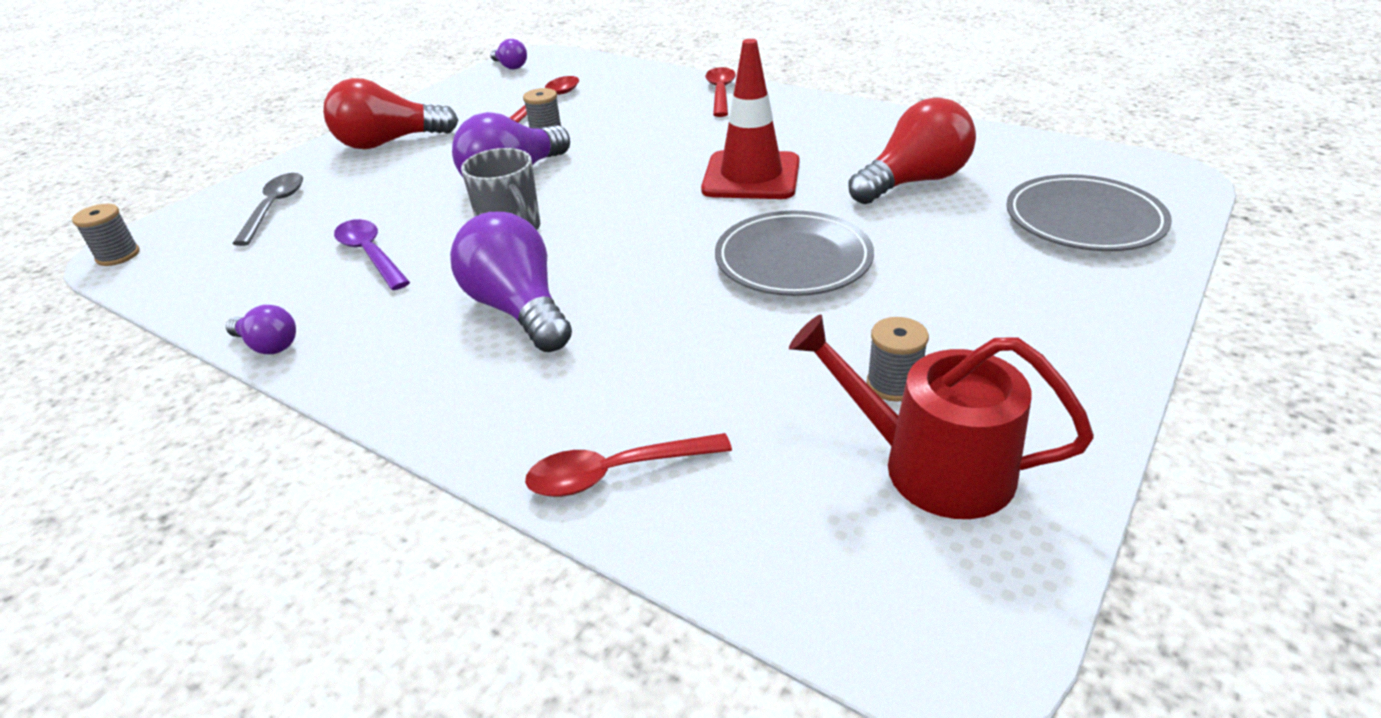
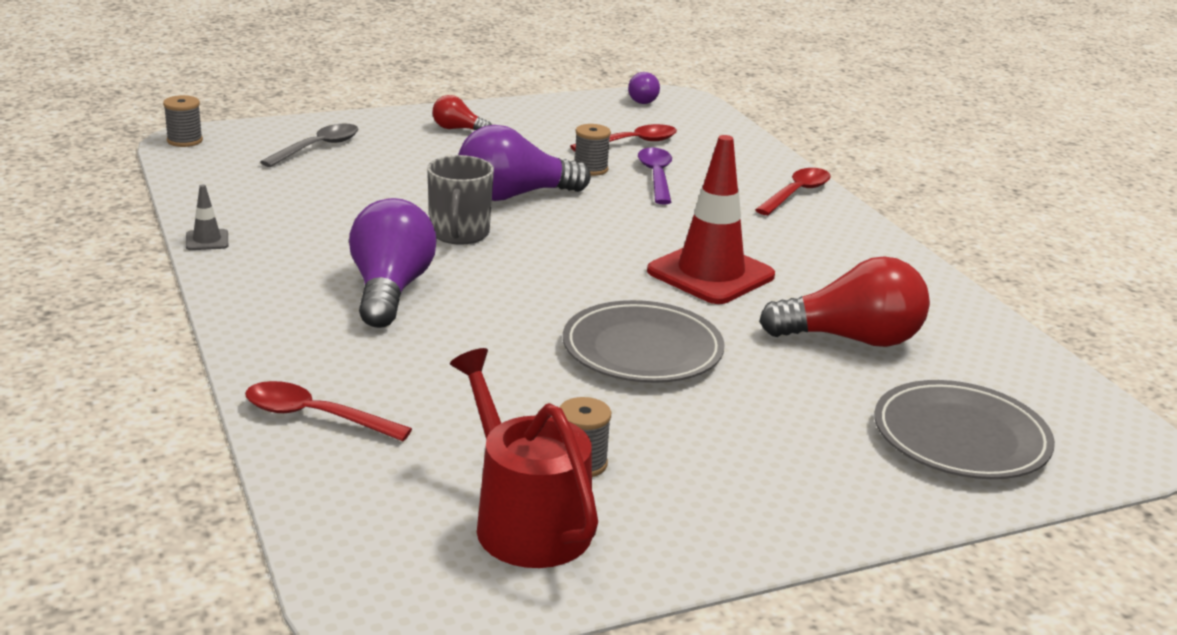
camera: 30 degrees right, 10 degrees down
purple light bulb [226,305,296,354] -> grey traffic cone [186,184,228,250]
red light bulb [323,78,459,149] -> red light bulb [432,95,492,130], size x0.51
purple spoon [334,219,410,290] -> purple spoon moved to [638,148,672,204]

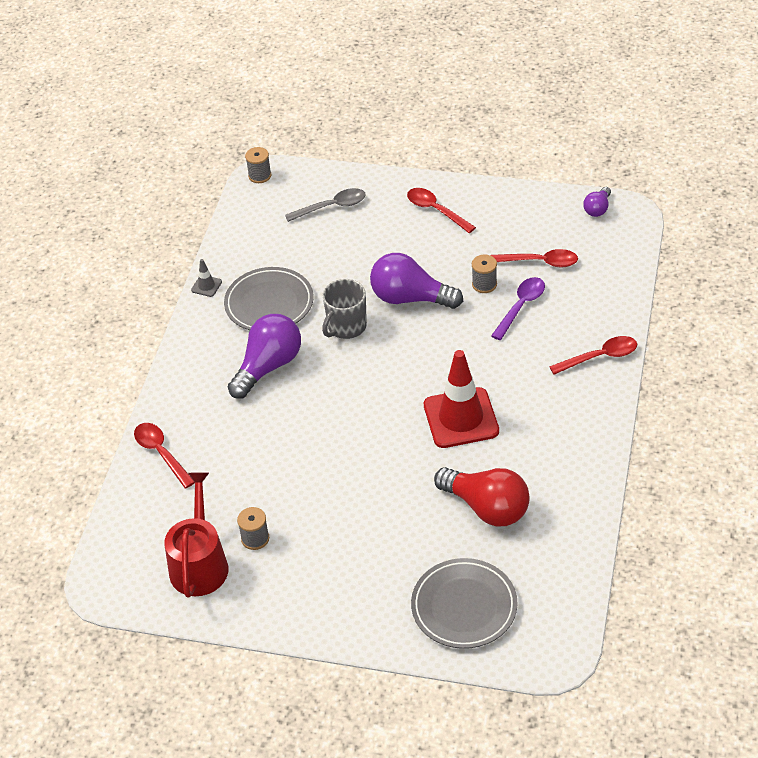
camera: 40 degrees right, 20 degrees up
red light bulb [432,95,492,130] -> red spoon [407,188,476,233]
grey plate [563,300,725,383] -> grey plate moved to [224,267,314,330]

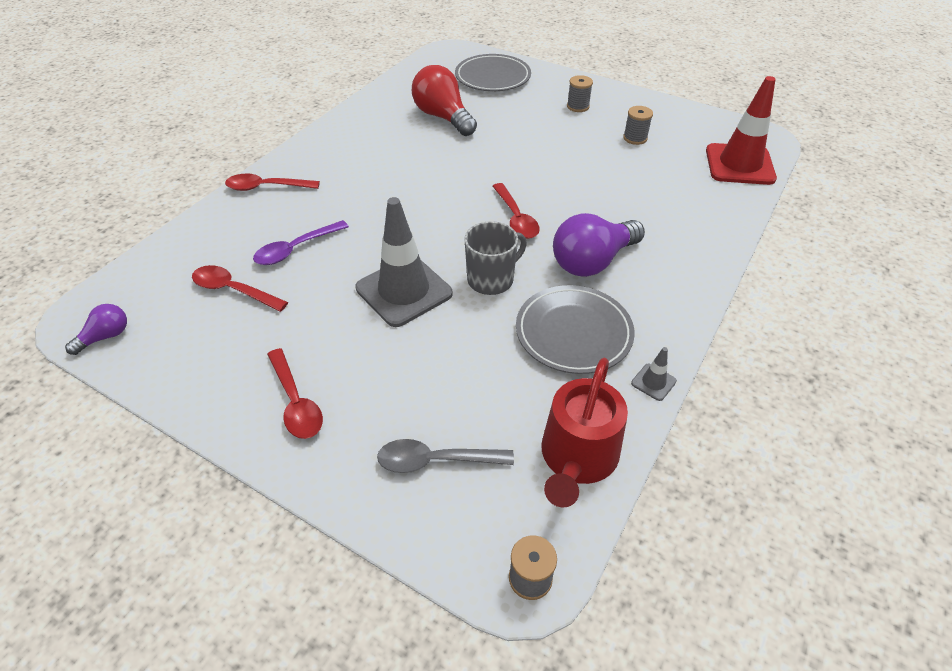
camera: 165 degrees left, 0 degrees up
red spoon [134,423,195,489] -> red spoon moved to [493,183,540,239]
red watering can [164,472,228,597] -> red watering can moved to [541,358,628,507]
purple light bulb [370,253,463,309] -> grey traffic cone [356,197,453,327]
red traffic cone [424,350,499,448] -> red traffic cone moved to [706,76,777,185]
grey spool [472,254,497,293] -> grey spool moved to [567,75,593,112]

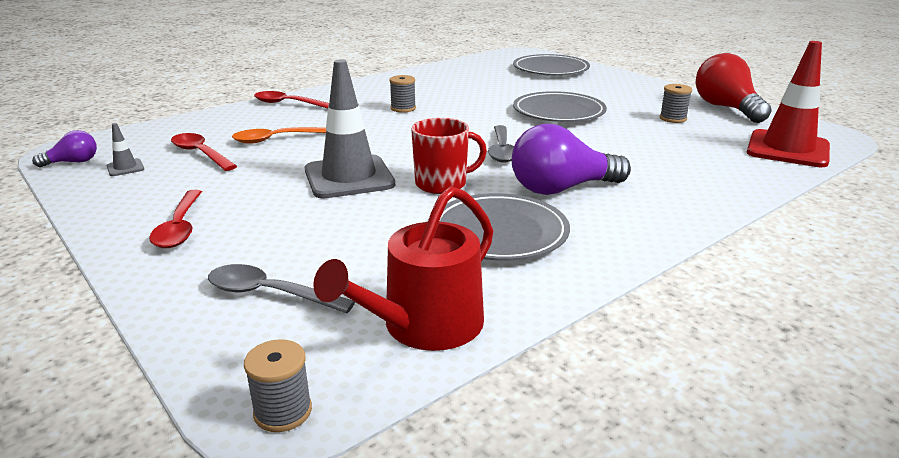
camera: 20 degrees right, 20 degrees down
purple spoon [253,220,349,265] -> orange spoon [232,127,326,144]
red light bulb [412,65,477,136] -> red light bulb moved to [696,53,772,123]
grey mug [464,221,527,295] -> red mug [411,118,487,194]
red spoon [493,183,540,239] -> grey spoon [488,125,514,163]
grey spool [567,75,593,112] -> grey spool moved to [389,75,416,113]
grey traffic cone [631,347,677,401] -> grey traffic cone moved to [107,123,144,176]
none -> grey plate [513,91,607,122]

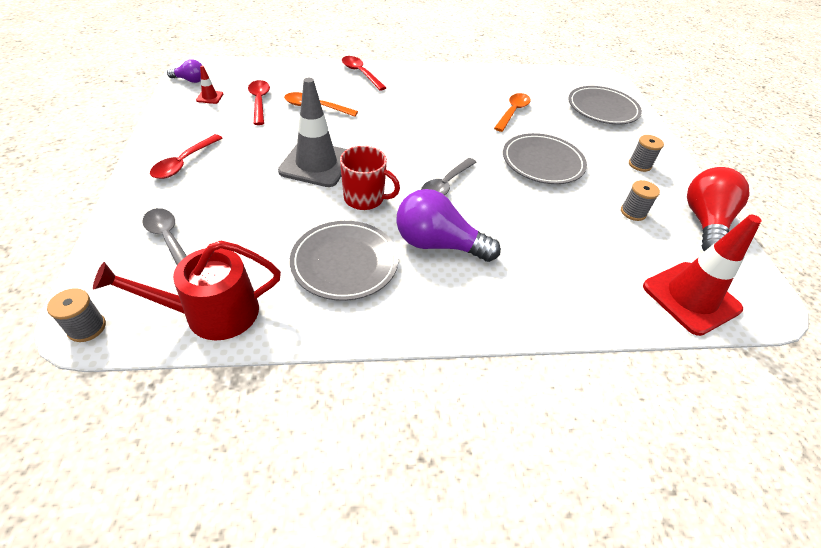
camera: 30 degrees right, 20 degrees up
grey traffic cone [107,123,144,176] -> red traffic cone [196,66,223,104]
grey spool [389,75,416,113] -> grey spool moved to [629,135,664,172]
none -> orange spoon [494,93,531,132]

